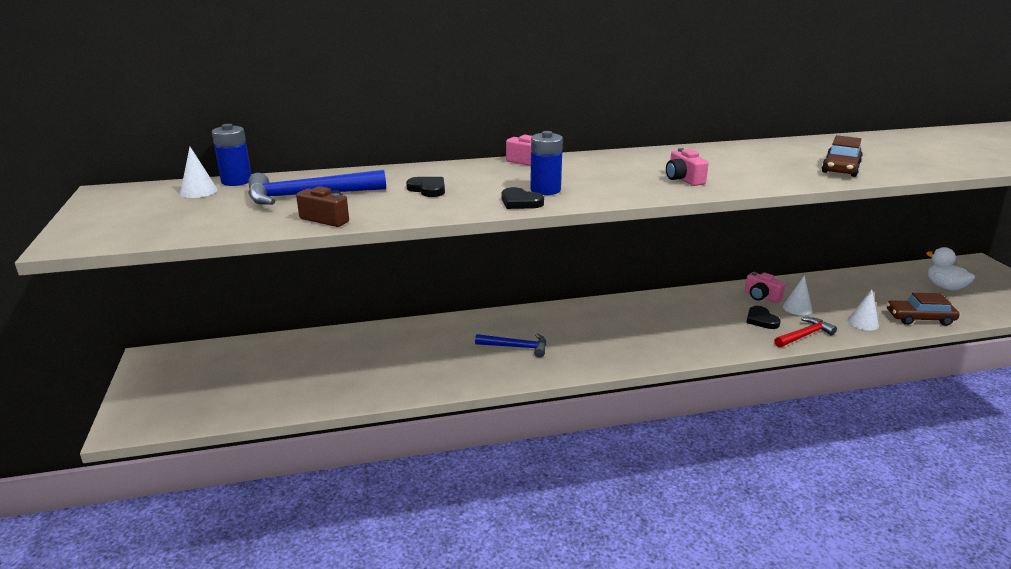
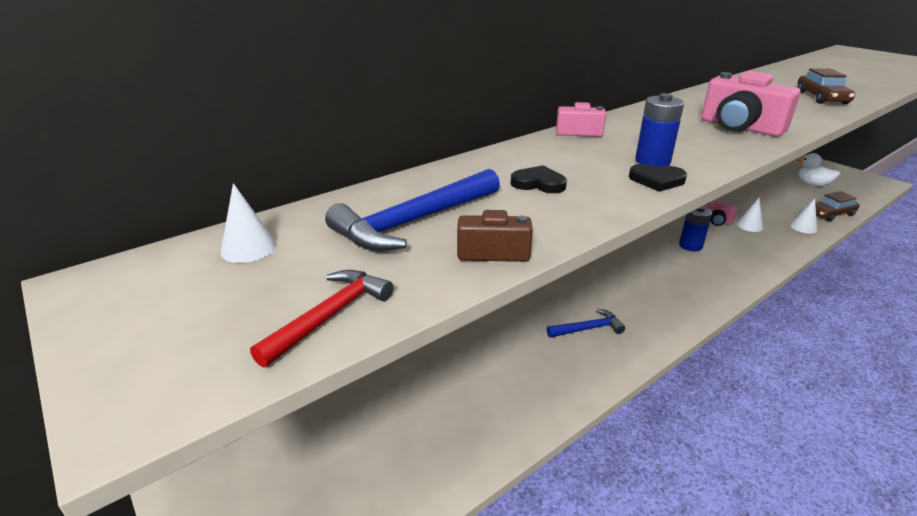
camera: 25 degrees left, 5 degrees up
blue battery [212,124,251,186] -> blue battery moved to [679,206,712,252]
pink camera [666,148,709,186] -> pink camera [701,71,801,137], size x1.75
black heart [746,306,781,329] -> none
red hammer [774,317,837,347] -> red hammer moved to [250,270,393,368]

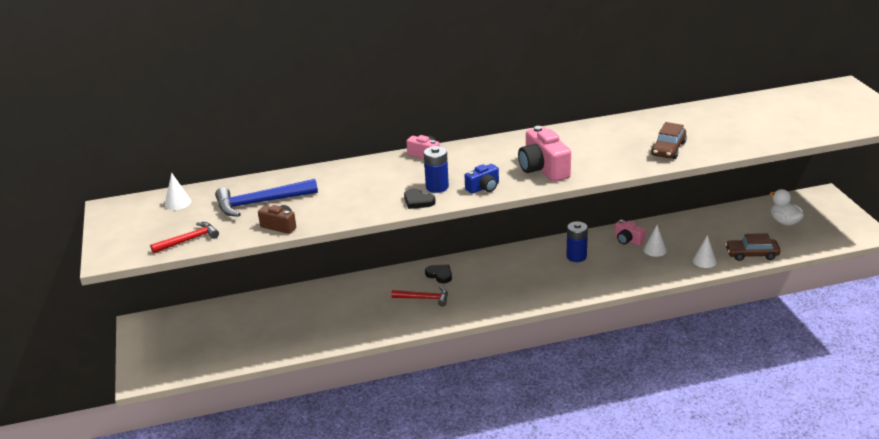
camera: 25 degrees right, 0 degrees up
black heart [511,165,567,193] -> black heart moved to [425,265,452,283]
blue hammer [547,309,625,338] -> red hammer [391,286,448,307]
none -> blue camera [465,164,499,194]

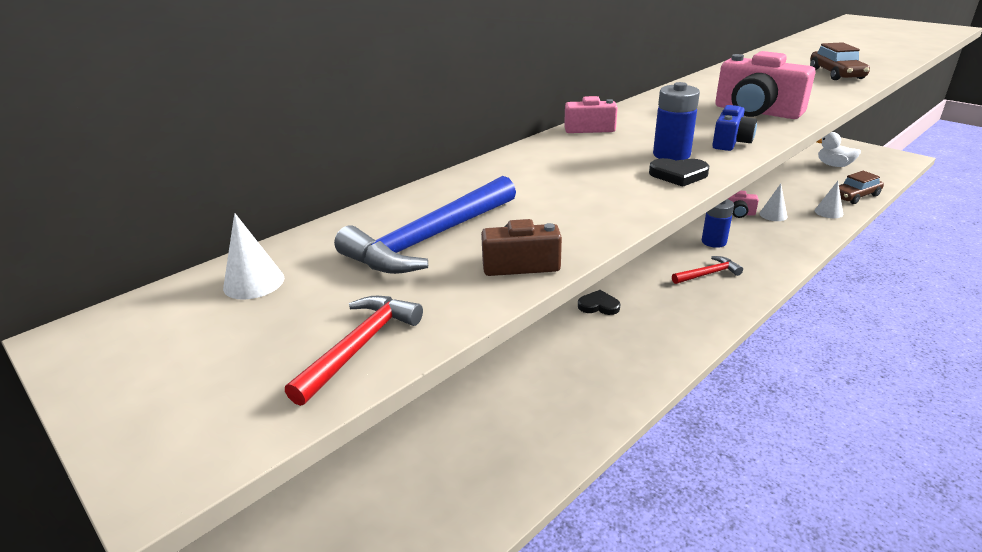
camera: 30 degrees left, 0 degrees up
red hammer [391,286,448,307] -> red hammer moved to [672,256,743,284]

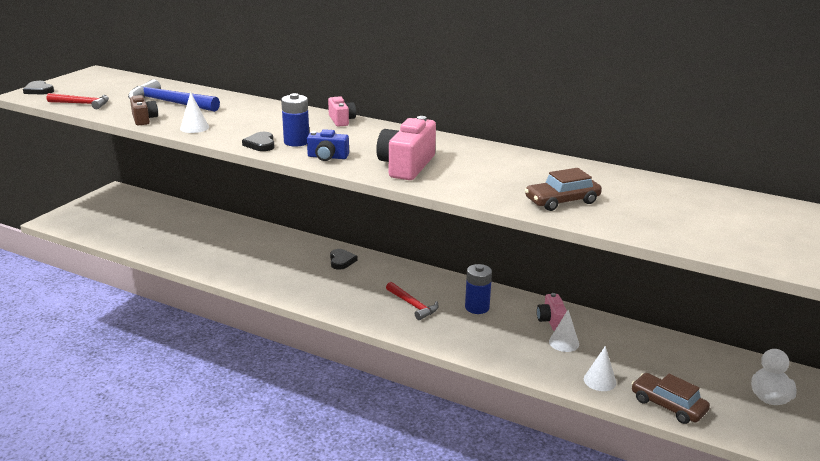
camera: 70 degrees right, 5 degrees down
white cone [223,213,284,300] -> white cone moved to [180,92,209,133]
none -> black heart [23,81,54,94]

